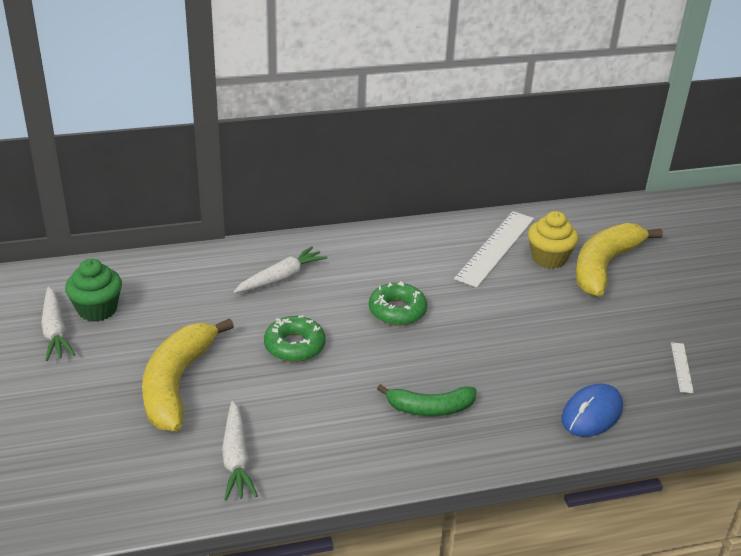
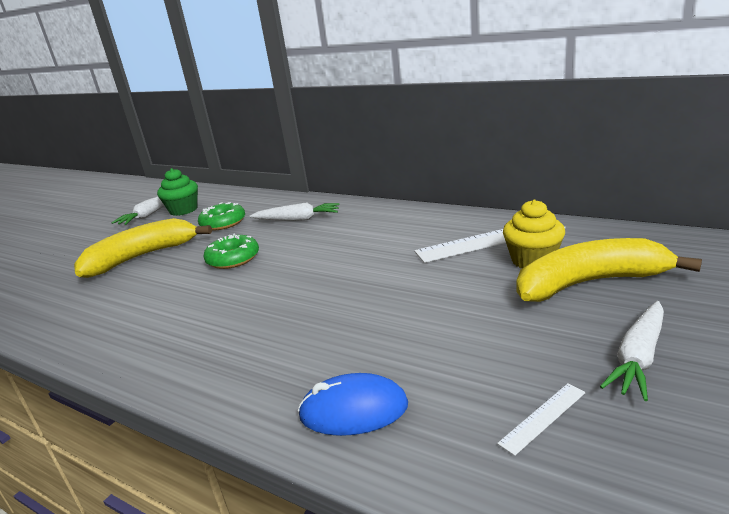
camera: 50 degrees right, 10 degrees down
white carrot [222,401,258,500] -> white carrot moved to [600,301,664,401]
green donut [369,281,427,326] -> green donut moved to [198,202,245,230]
green banana [377,384,477,416] -> none

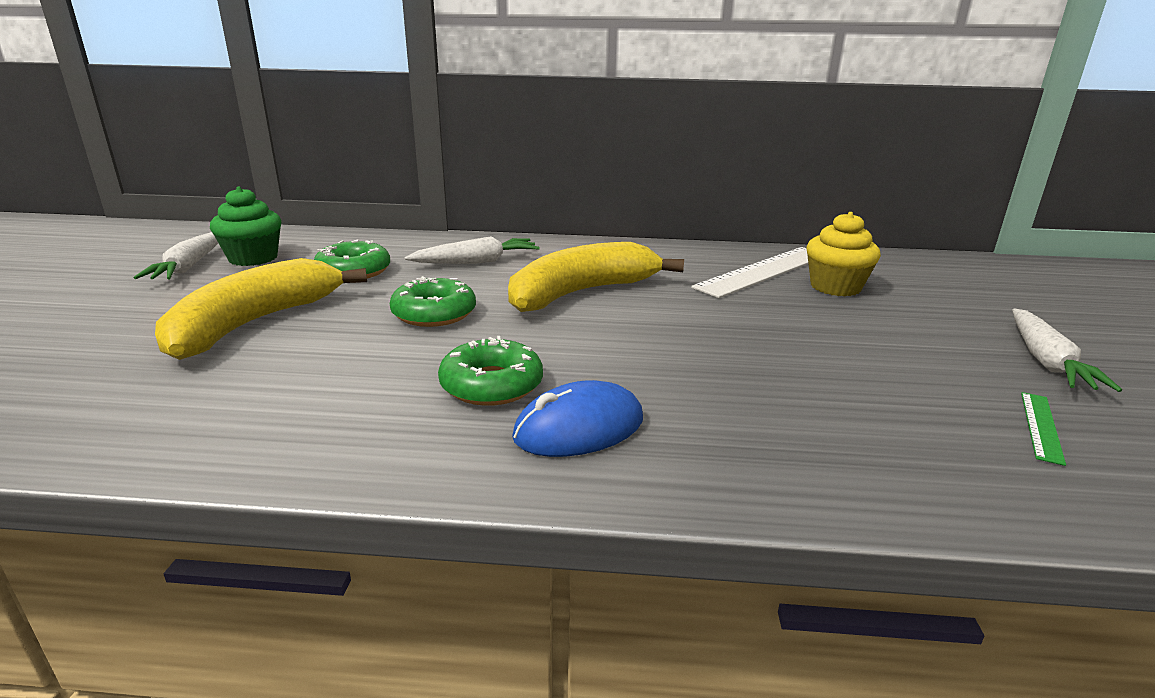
camera: 30 degrees left, 0 degrees up
blue mouse [298,373,408,436] -> blue mouse moved to [512,380,643,457]
white ruler [497,383,586,456] -> green ruler [1021,392,1066,466]
yellow banana [517,238,702,302] -> yellow banana moved to [508,242,684,312]
none -> green donut [438,336,543,406]

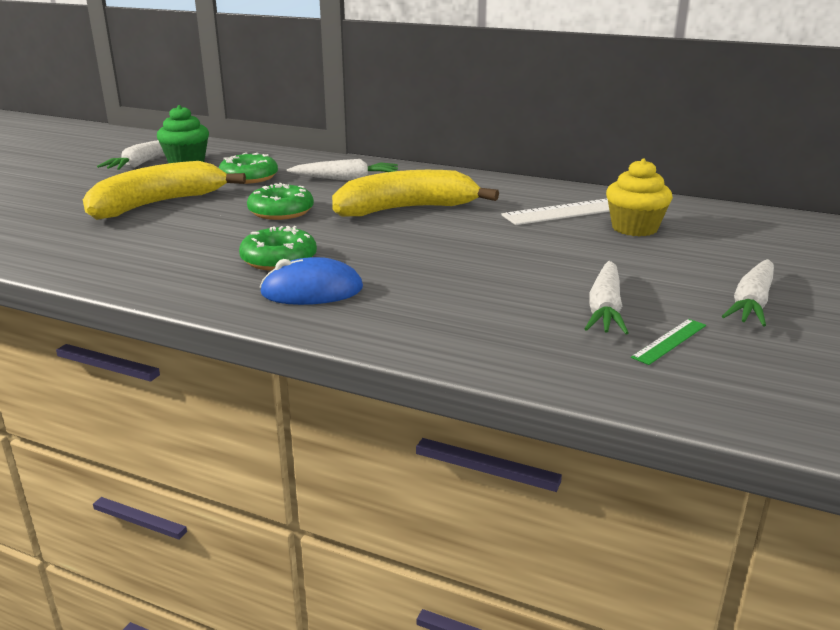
camera: 20 degrees right, 0 degrees up
none -> white carrot [585,261,629,335]

